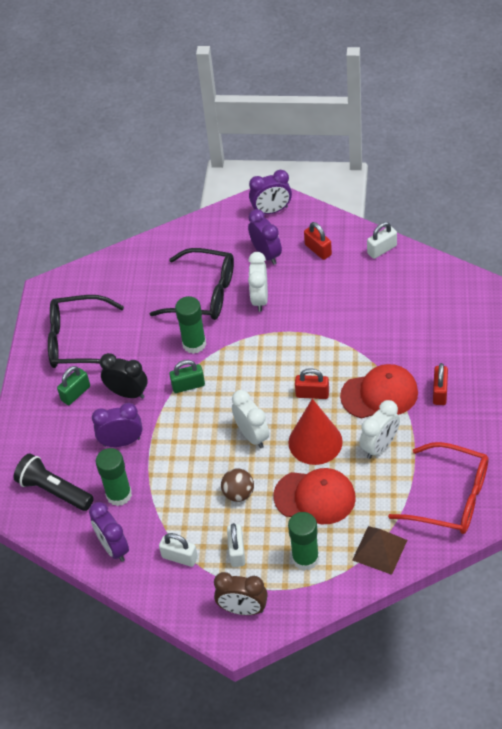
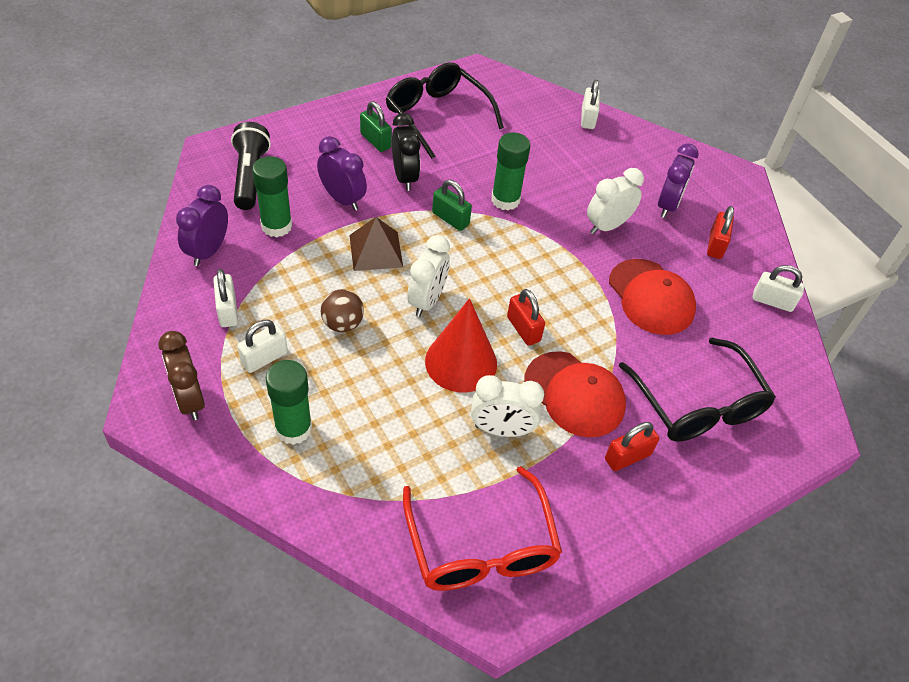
camera: 45 degrees right, 0 degrees up
green padlock [57,366,90,405] -> green padlock turned 45 degrees clockwise [360,101,392,152]
black glasses [150,248,234,320] -> black glasses moved to [619,338,776,442]
purple clock [249,170,292,214] -> none
red cap [274,468,356,524] -> red cap moved to [609,259,696,335]
brown pyramid [352,526,407,575] -> brown pyramid moved to [349,217,403,271]
none -> white padlock [581,80,600,129]

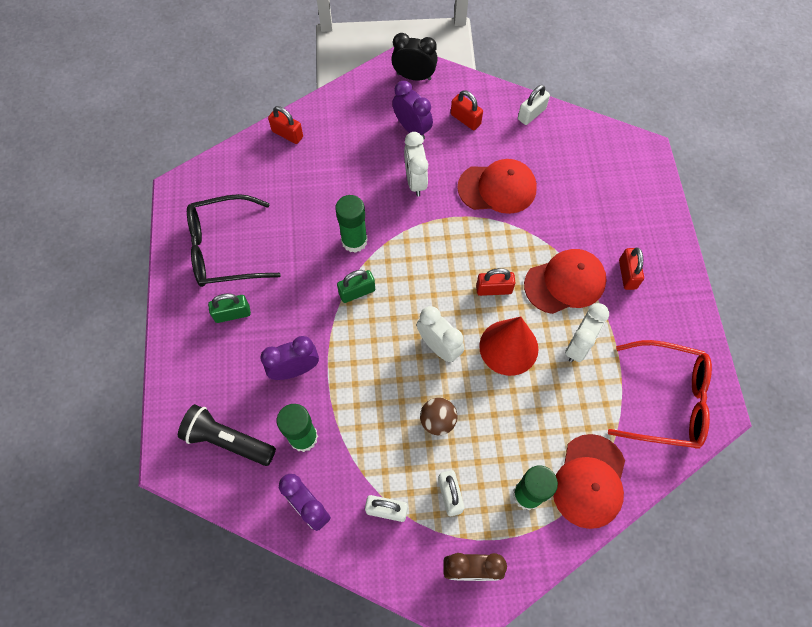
camera: 60 degrees left, 15 degrees up
brown pyramid [349,217,403,271] -> none
black clock [392,113,420,191] -> black clock moved to [391,33,438,80]
white padlock [581,80,600,129] -> red padlock [268,106,303,144]
black glasses [619,338,776,442] -> none
none -> red cap [553,434,625,529]

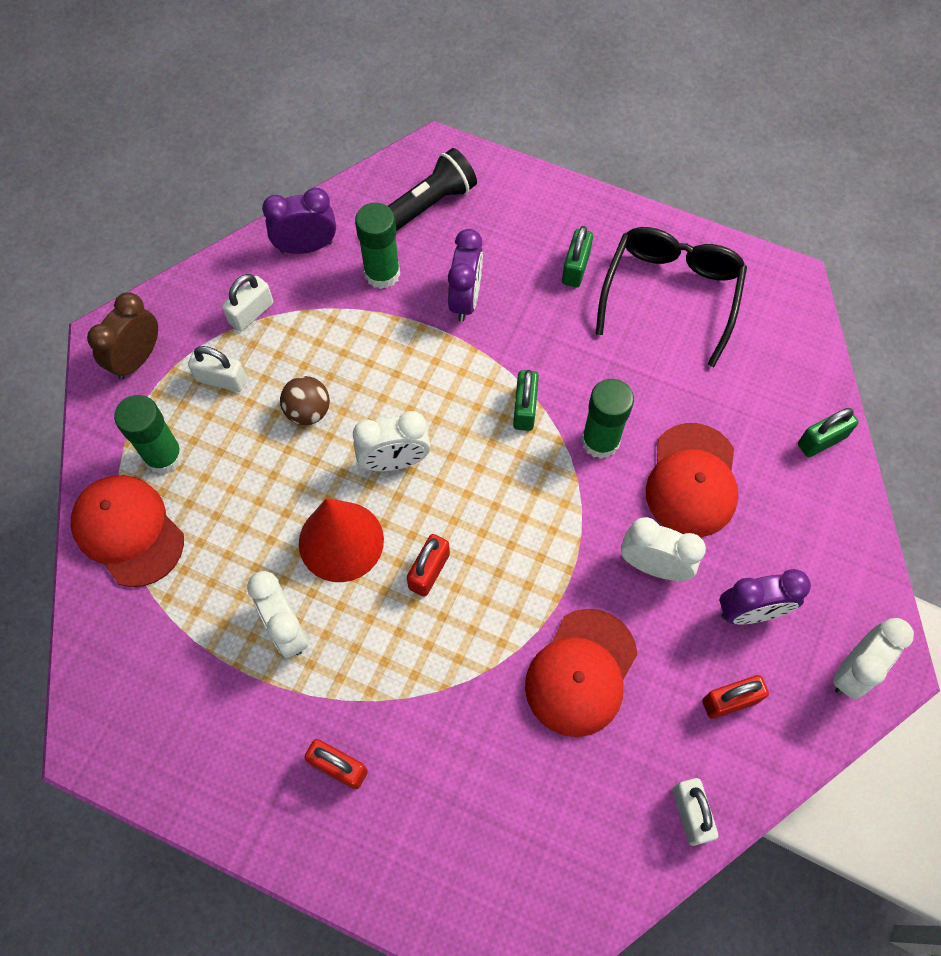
camera: 120 degrees right, 0 degrees up
red padlock [268,106,303,144] -> green padlock [798,408,859,457]
black clock [391,33,438,80] -> white clock [833,618,914,699]
red cap [524,249,607,314] -> red cap moved to [646,423,739,537]
red glasses [608,340,712,449] -> none

